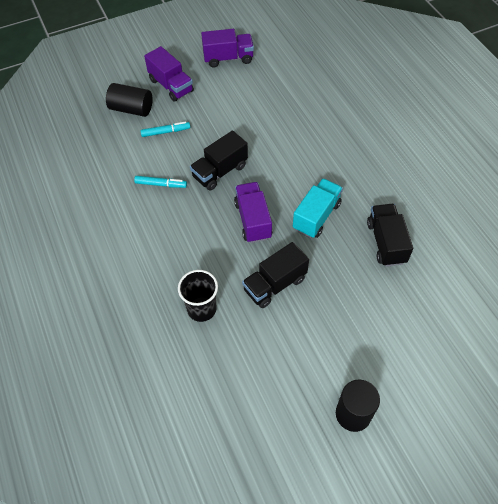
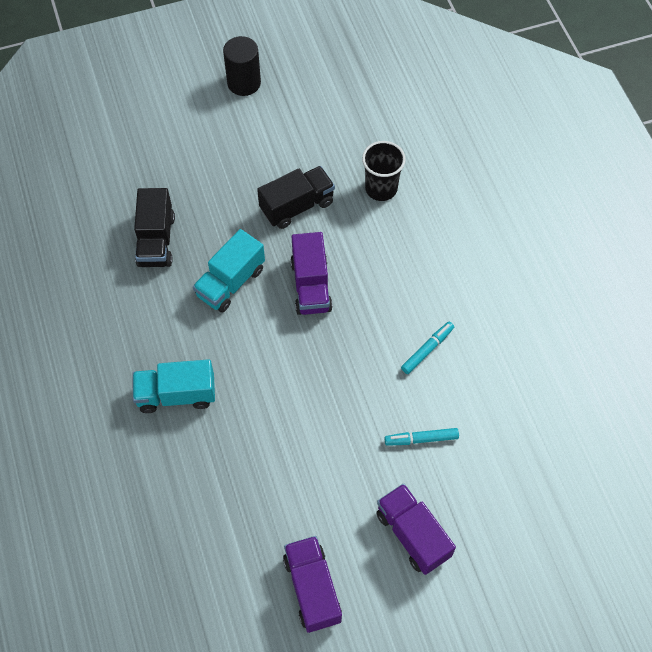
camera: 175 degrees left, 5 degrees up
black cylinder [106,83,153,117] -> none
turquoise marker [134,176,187,188] -> turquoise marker turned 120 degrees clockwise [401,322,454,374]
black truck [190,130,248,191] -> none
purple truck [201,29,254,68] -> purple truck turned 75 degrees clockwise [283,536,342,633]
none -> turquoise truck [133,359,215,413]

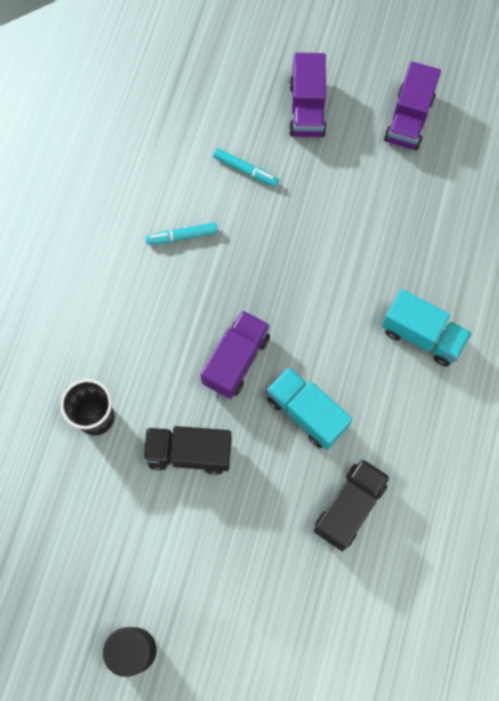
camera: 145 degrees left, 10 degrees up
turquoise truck [193,229,265,312] -> turquoise truck turned 120 degrees counterclockwise [267,367,353,450]

